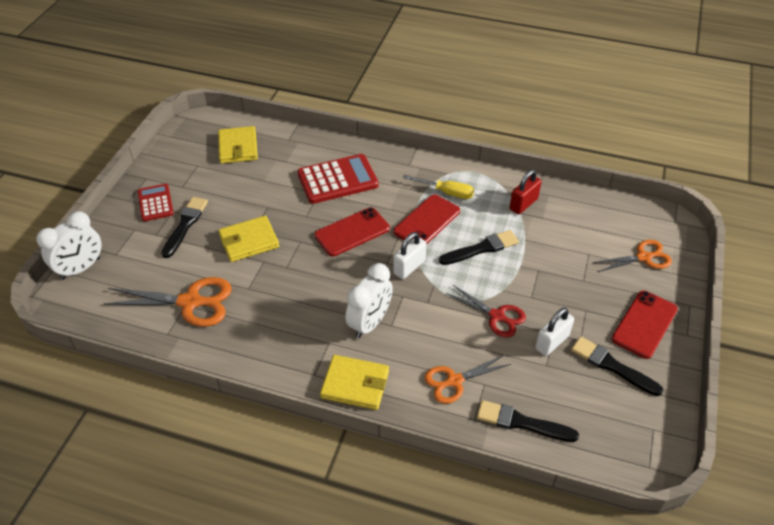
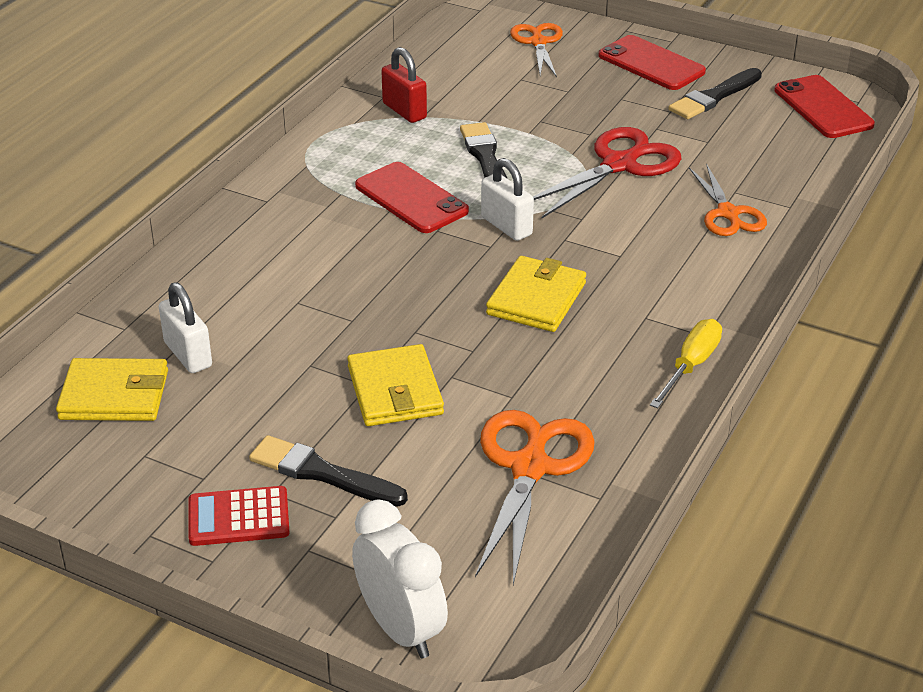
camera: 80 degrees left, 10 degrees down
red calculator [298,154,379,204] -> none
red phone [315,207,390,256] -> red phone moved to [774,75,875,138]
yellow wallet [320,355,389,410] -> yellow wallet moved to [486,256,586,332]
white clock [345,263,393,338] -> none
yellow screwdriver [403,175,474,199] -> yellow screwdriver moved to [650,319,722,408]
red scissors [446,285,526,338] -> red scissors [533,127,681,218], size x1.53
black brush [477,400,579,442] -> none
white padlock [535,308,574,356] -> white padlock moved to [159,282,212,373]

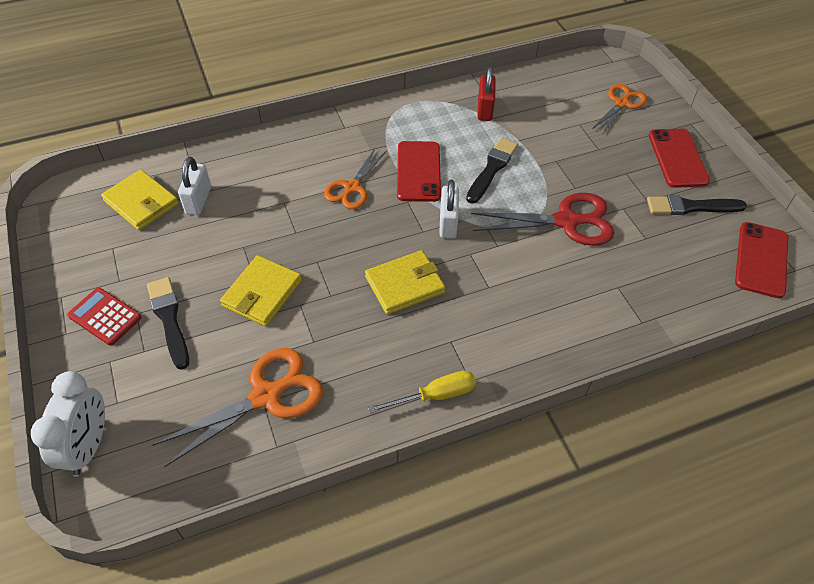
camera: 40 degrees right, 15 degrees up
orange scissors [689,163,767,236] -> orange scissors moved to [324,148,387,209]

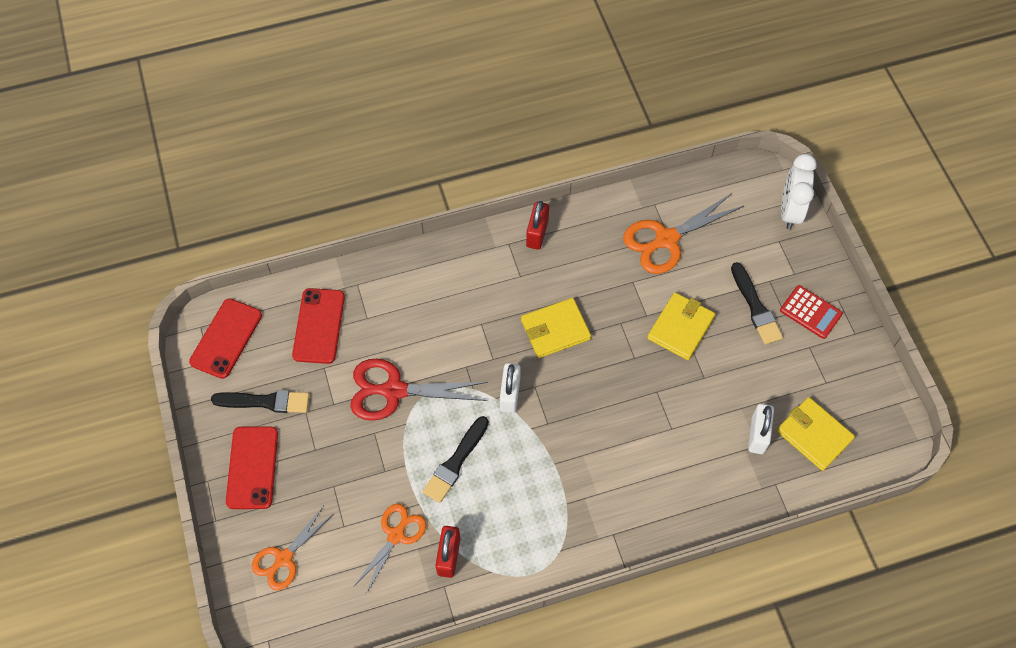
camera: 175 degrees left, 10 degrees up
orange scissors [324,148,387,209] -> orange scissors moved to [354,504,426,594]
yellow screwdriver [368,371,476,413] -> red padlock [526,201,549,250]
red phone [397,141,441,202] -> red phone moved to [292,288,345,364]

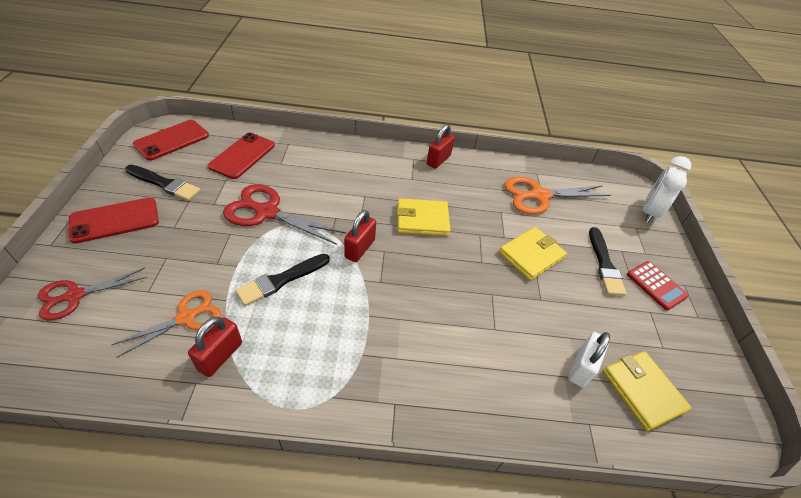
camera: 15 degrees right, 15 degrees down
red phone [226,426,278,509] -> red phone turned 45 degrees clockwise [68,197,159,244]
orange scissors [252,505,333,591] -> red scissors [38,268,147,321]
white padlock [500,363,521,413] -> red padlock [344,210,376,262]

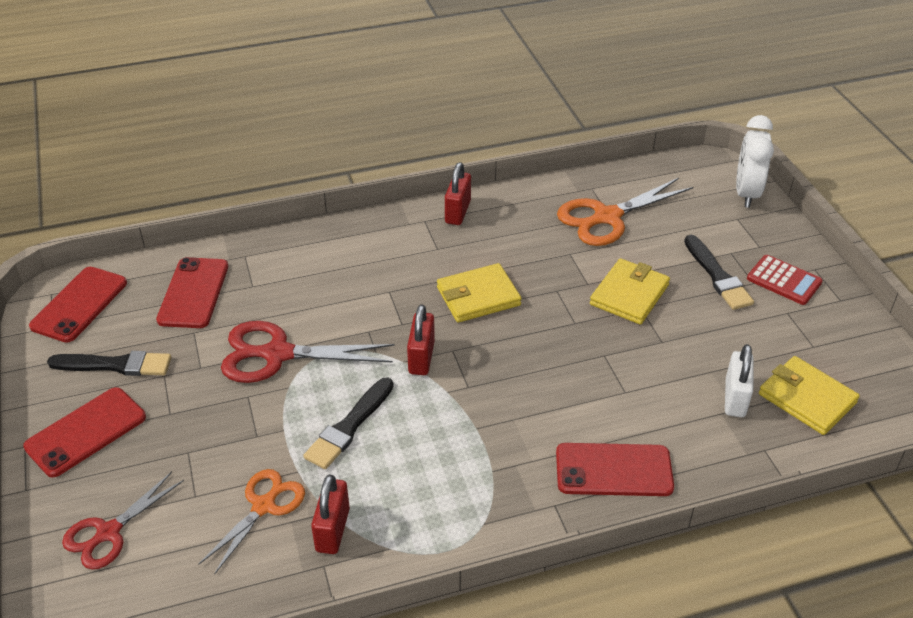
camera: 15 degrees left, 5 degrees down
none -> red phone [556,443,674,496]

